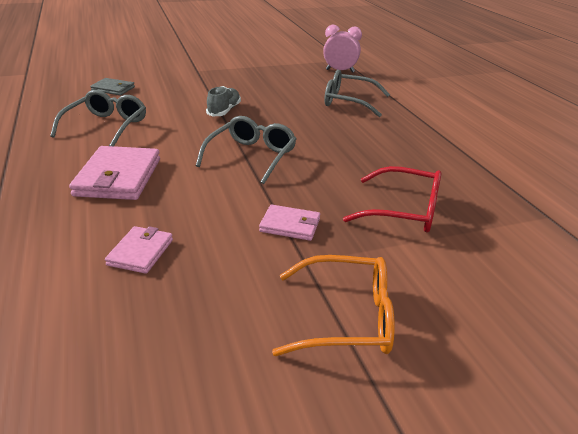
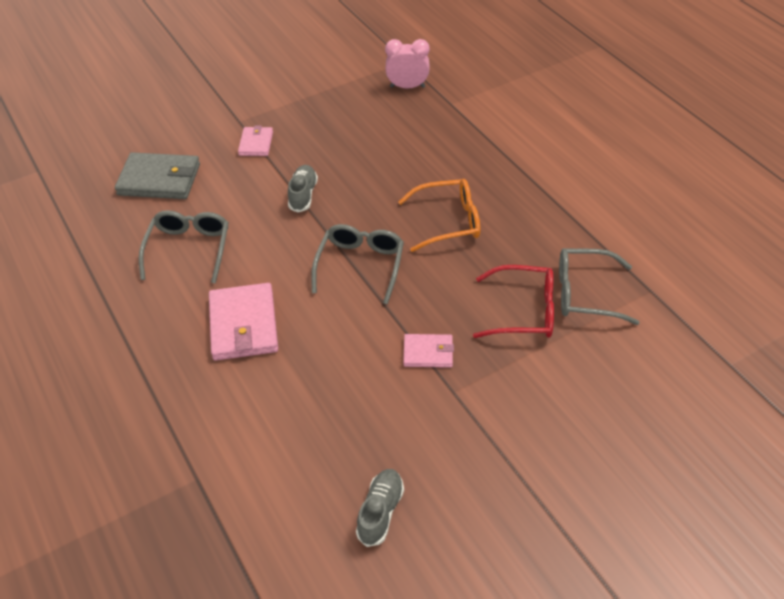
camera: 10 degrees left, 15 degrees up
grey wallet [90,78,135,95] -> grey wallet [115,152,200,199], size x1.78
pink wallet [105,226,173,274] -> pink wallet moved to [238,125,273,156]
orange glasses [272,255,395,356] -> orange glasses moved to [398,179,480,252]
grey glasses [324,70,390,117] -> grey glasses moved to [559,248,640,325]
none -> grey shoe [356,469,404,547]

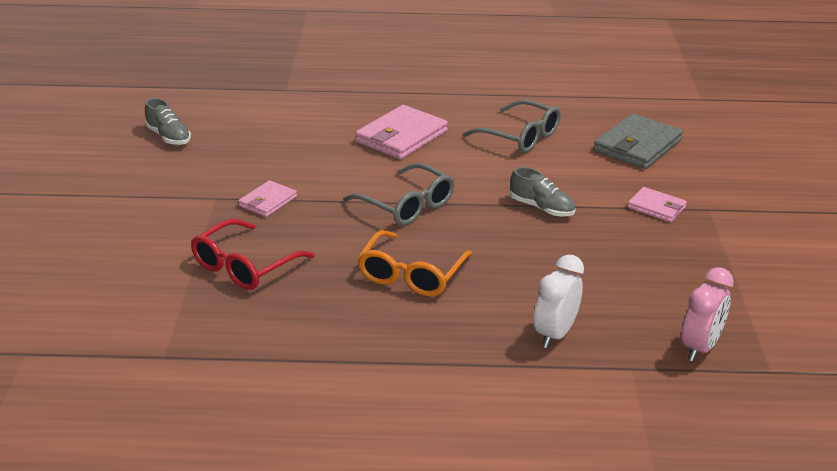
camera: 120 degrees right, 15 degrees down
pink wallet [209,283,278,361] -> pink wallet turned 75 degrees counterclockwise [355,105,448,159]
grey glasses [559,248,640,325] -> none
none -> white clock [534,254,584,348]

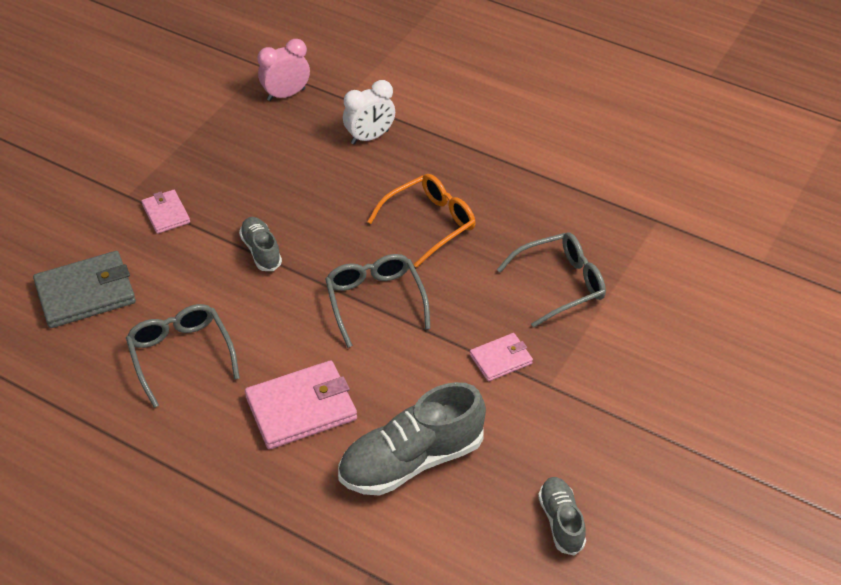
camera: 150 degrees left, 15 degrees up
red glasses [191,219,315,290] -> grey glasses [497,232,606,328]
none -> grey shoe [338,382,486,496]

